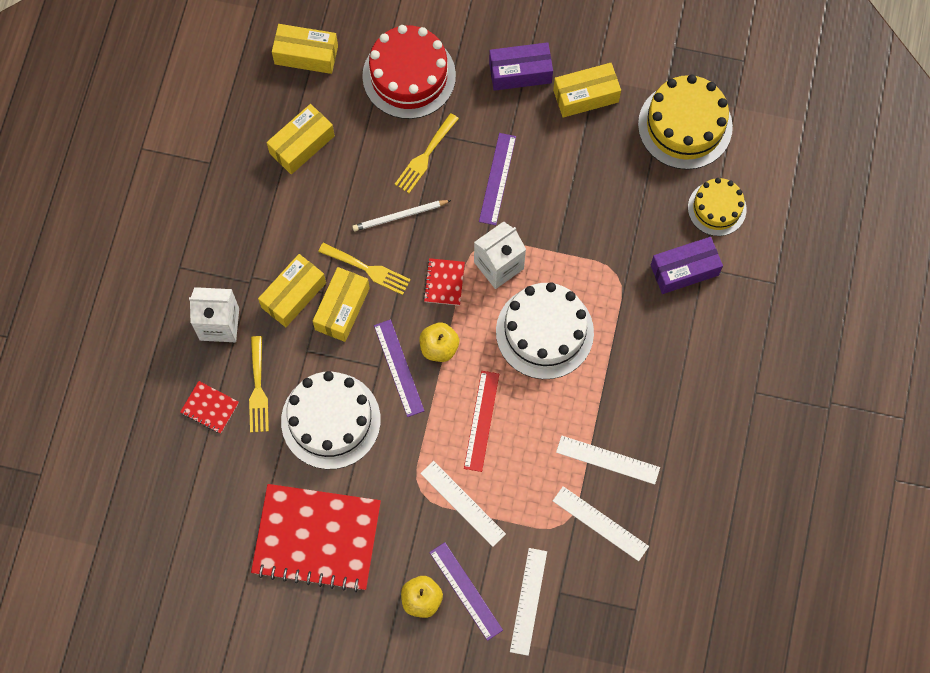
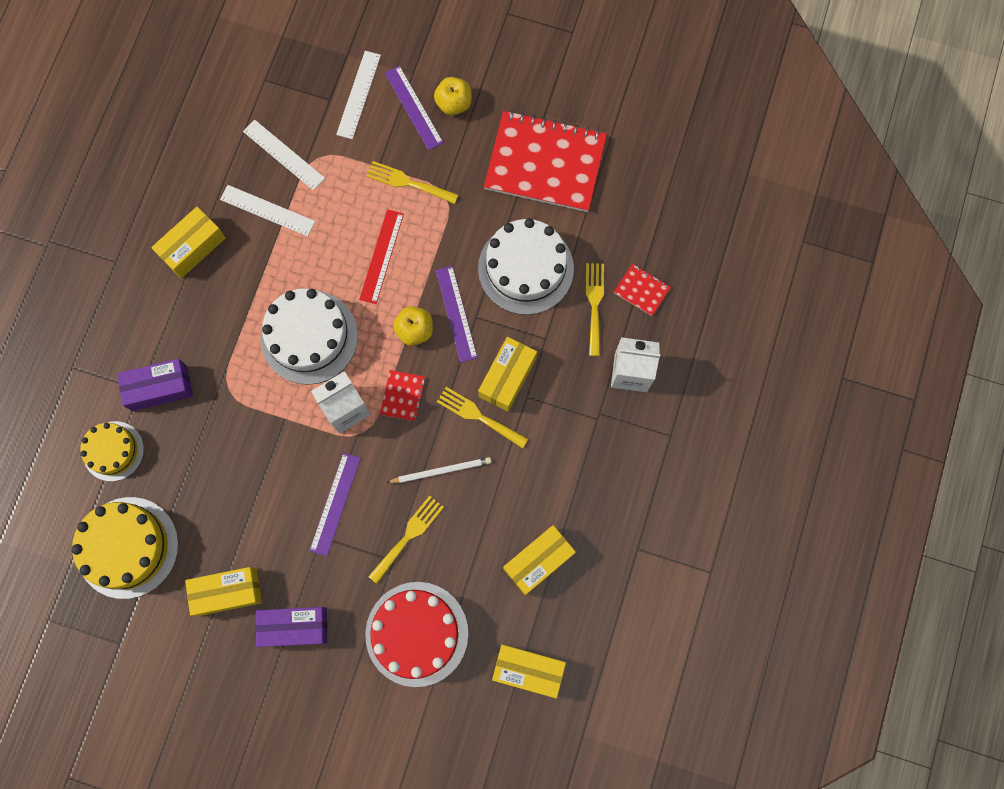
camera: 175 degrees left, 5 degrees up
yellow box [258,254,326,327] -> yellow box moved to [151,207,226,278]
white ruler [420,461,506,547] -> yellow fork [366,161,458,204]

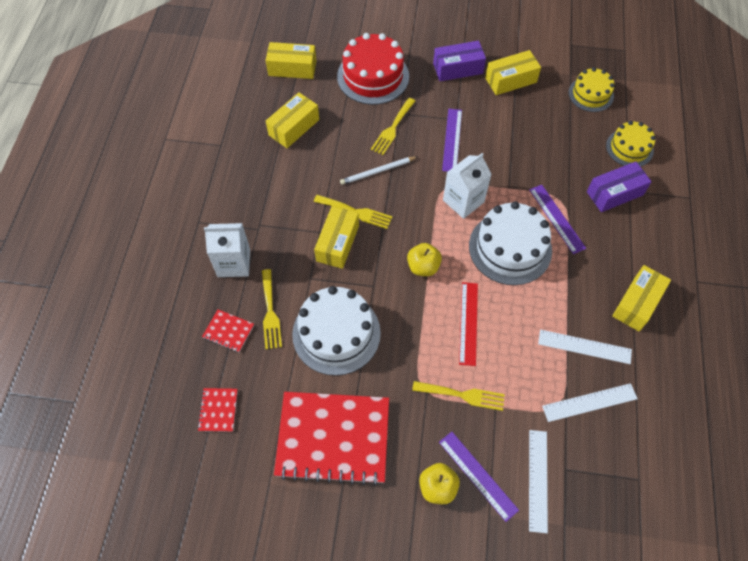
camera: 170 degrees right, 15 degrees down
yellow cake [71,497,179,599] -> yellow cake [568,67,615,112], size x0.61
white ruler [243,120,325,190] -> white ruler turned 45 degrees counterclockwise [542,383,638,422]
red notebook [380,370,426,421] -> red notebook moved to [197,388,238,432]
purple ruler [436,266,478,363] -> purple ruler moved to [530,185,586,254]

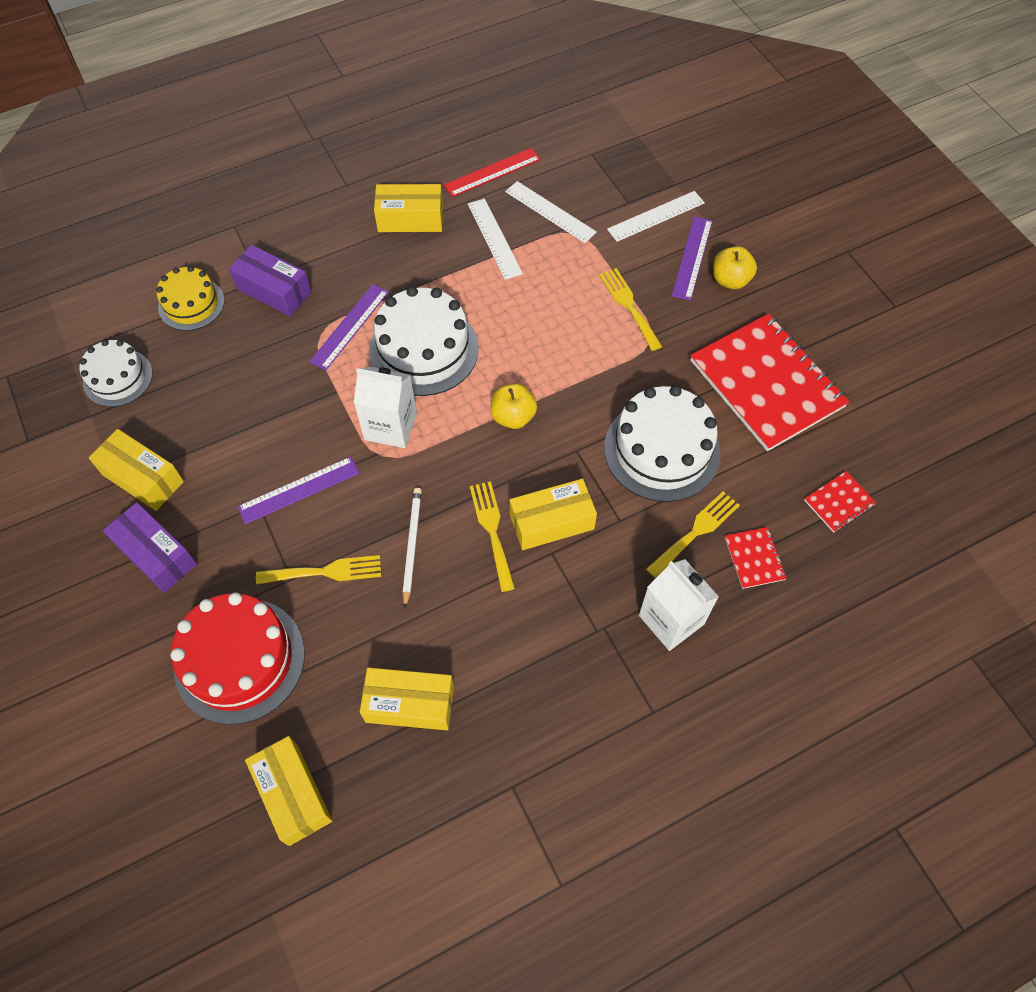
camera: 125 degrees left, 0 degrees up
white pencil [340,157,417,185] -> white pencil turned 120 degrees counterclockwise [403,488,422,608]
red ruler [459,282,478,366] -> red ruler moved to [444,148,541,197]
yellow cake [568,67,615,112] -> white cake [80,340,153,407]

